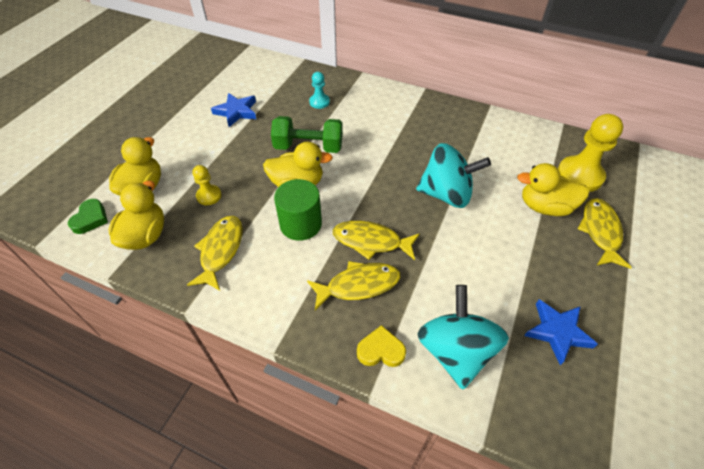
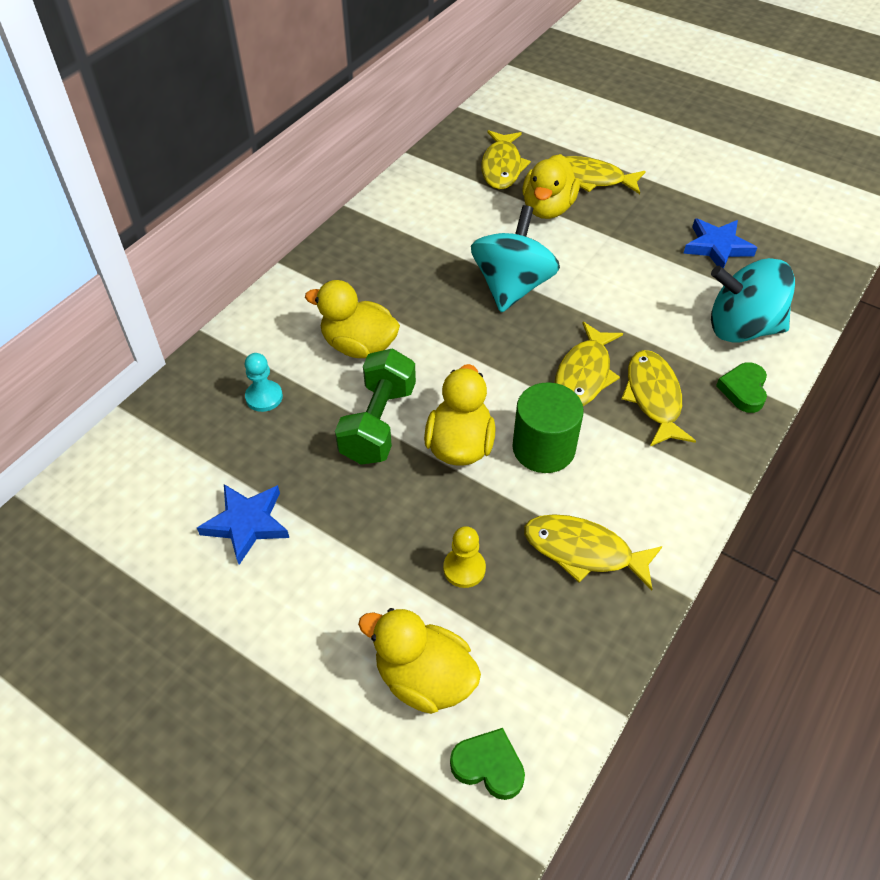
camera: 80 degrees left, 0 degrees up
yellow duck [108,181,164,250] -> yellow duck moved to [305,280,400,358]
yellow heart [357,325,406,367] -> green heart [716,362,767,413]
yellow pawn [558,114,623,192] -> yellow fish [481,130,531,189]

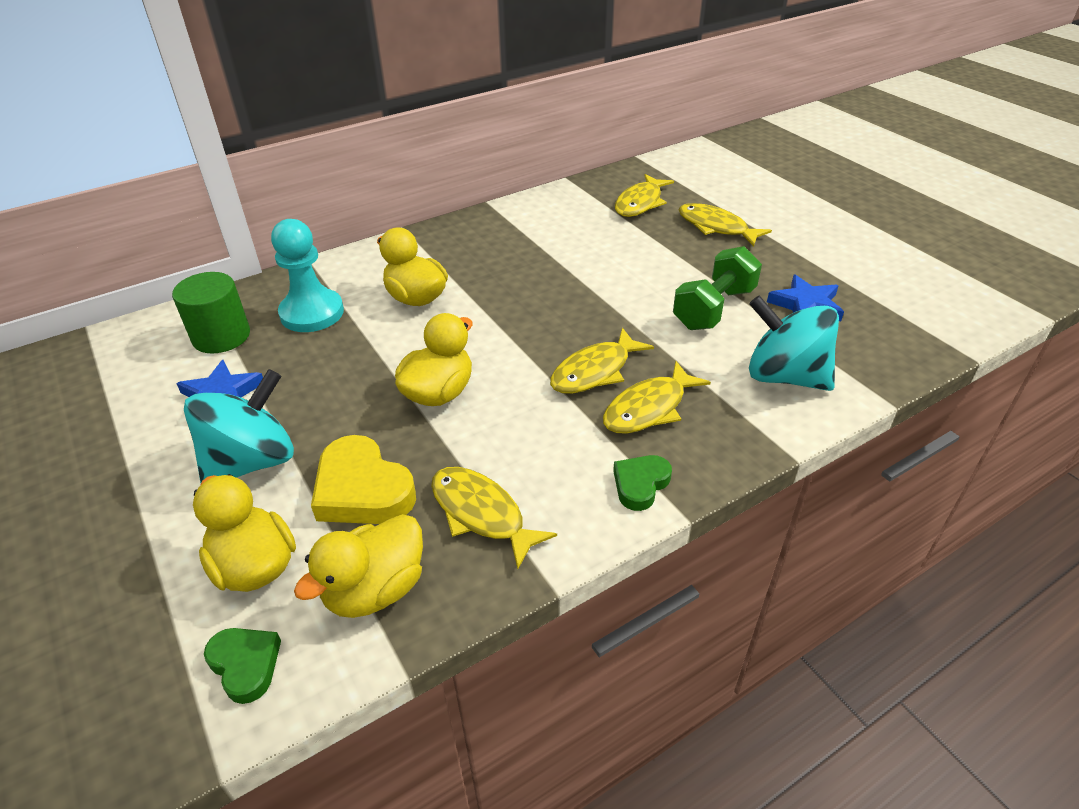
camera: 25 degrees right, 10 degrees down
turquoise pawn [245,353,283,412] -> turquoise pawn [271,219,344,332], size x1.88
green dumbbell [335,348,416,465] -> green dumbbell moved to [673,246,762,330]
yellow pawn [443,526,486,588] -> yellow heart [311,435,416,524]
turquoise spinning top [471,205,560,312] -> turquoise spinning top moved to [184,369,294,483]
green cylinder [512,382,584,473] -> green cylinder moved to [172,272,250,354]
yellow duck [522,154,580,219] -> yellow duck moved to [294,514,423,618]
yellow fish [622,350,696,446] -> yellow fish turned 150 degrees counterclockwise [603,361,711,433]
green heart [716,362,767,413] -> green heart moved to [613,455,672,511]

